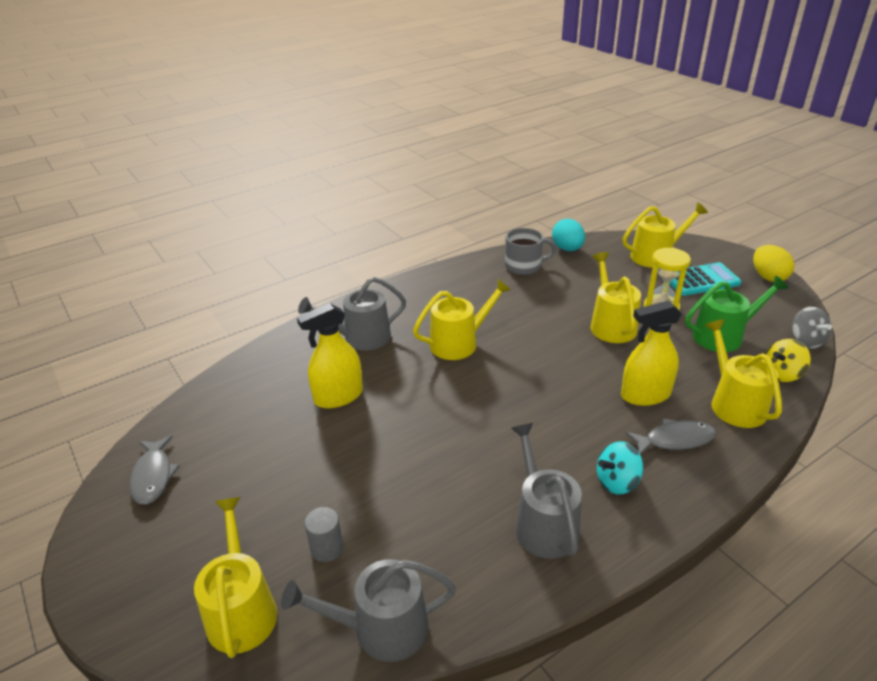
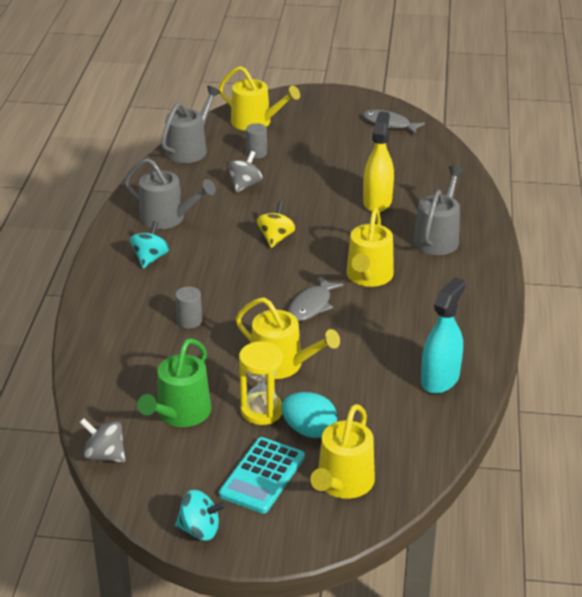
camera: 130 degrees right, 0 degrees up
grey mug [505,228,556,275] -> turquoise spray bottle [421,277,466,394]
turquoise egg [552,219,585,251] -> turquoise egg moved to [281,392,337,438]
yellow spray bottle [621,300,682,406] -> grey cylinder [175,287,202,329]
grey fish [625,418,716,455] -> grey fish moved to [288,276,344,321]
yellow watering can [705,319,782,428] -> none
yellow egg [753,245,795,282] -> turquoise spinning top [175,490,226,541]
yellow spinning top [766,339,811,382] -> yellow spinning top moved to [257,202,296,248]
none -> grey spinning top [227,151,262,193]

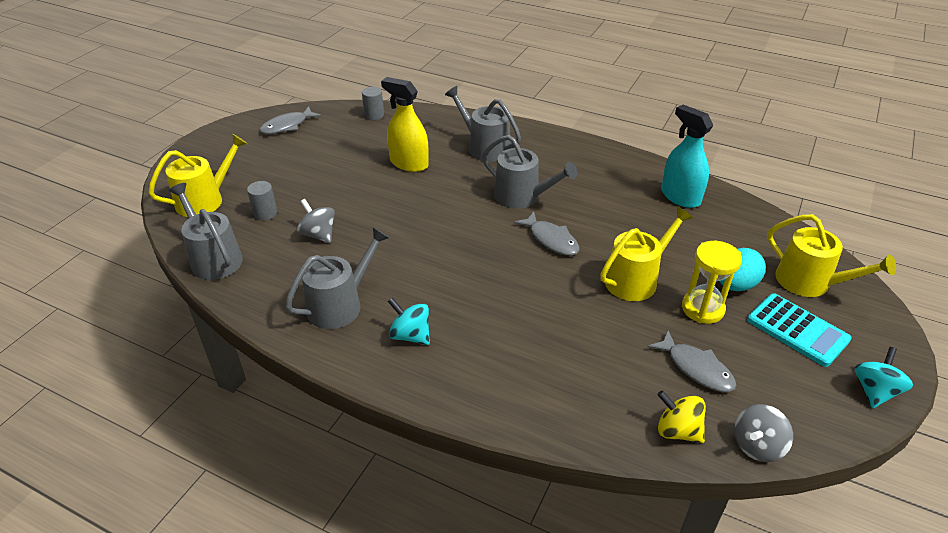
camera: 70 degrees left, 5 degrees up
green watering can [137,338,211,427] -> grey fish [647,330,737,392]
grey cylinder [175,287,202,329] -> grey cylinder moved to [362,87,384,120]
yellow spinning top [257,202,296,248] -> yellow spinning top moved to [657,390,706,443]
yellow watering can [346,208,394,287] -> grey watering can [482,135,577,209]

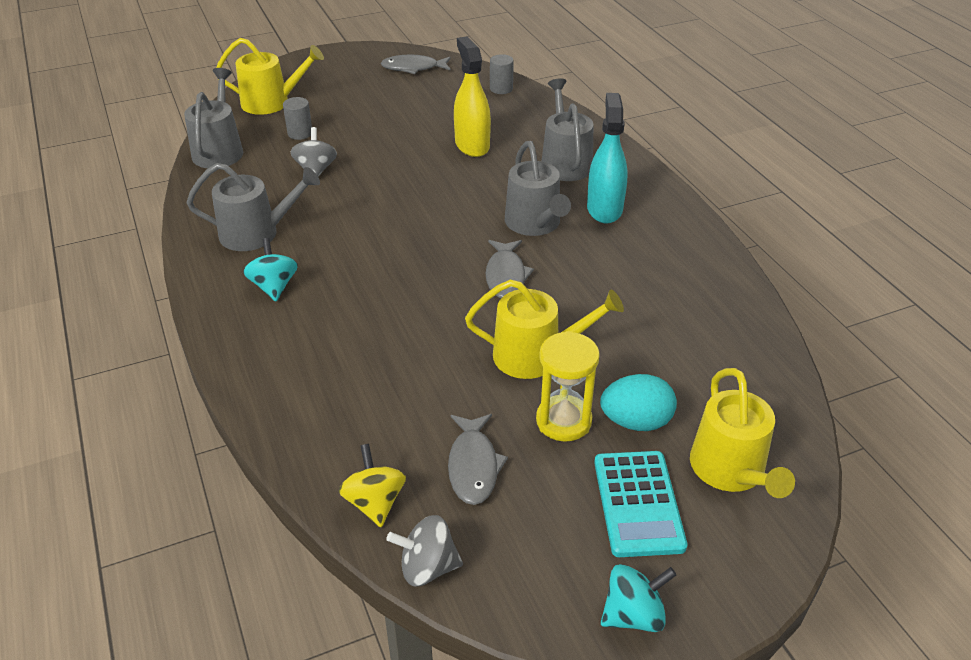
camera: 40 degrees right, 0 degrees up
turquoise spray bottle [661,105,714,208] -> turquoise spray bottle moved to [587,93,627,224]

